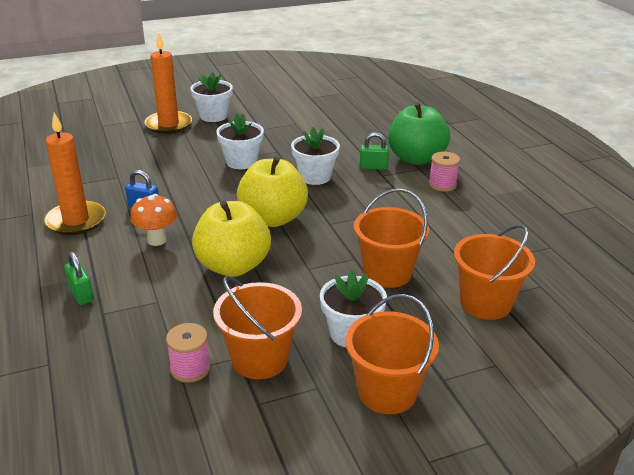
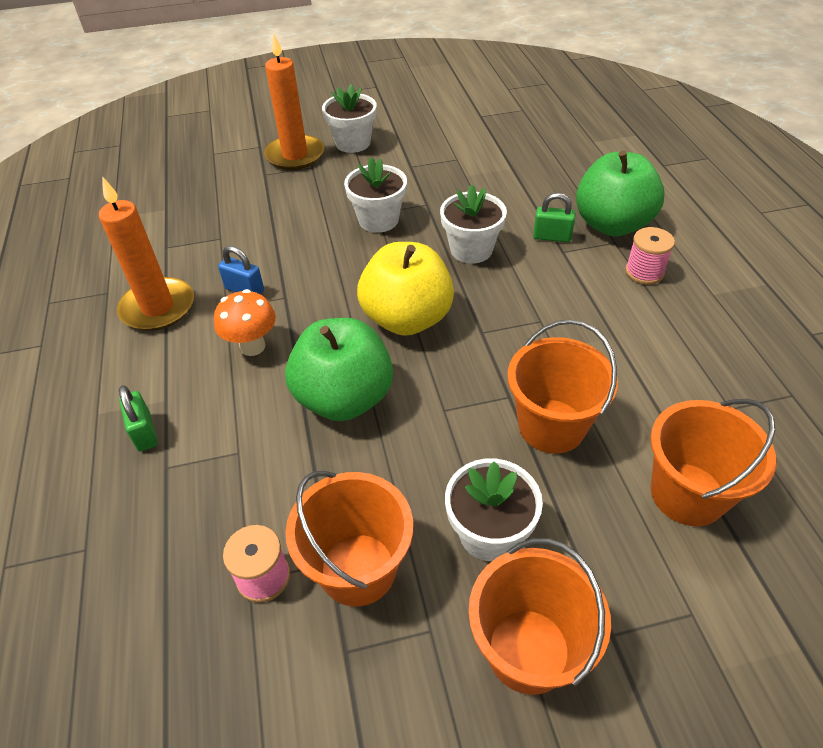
camera: 10 degrees right, 15 degrees up
yellow apple [192,201,271,277] -> green apple [285,318,393,421]

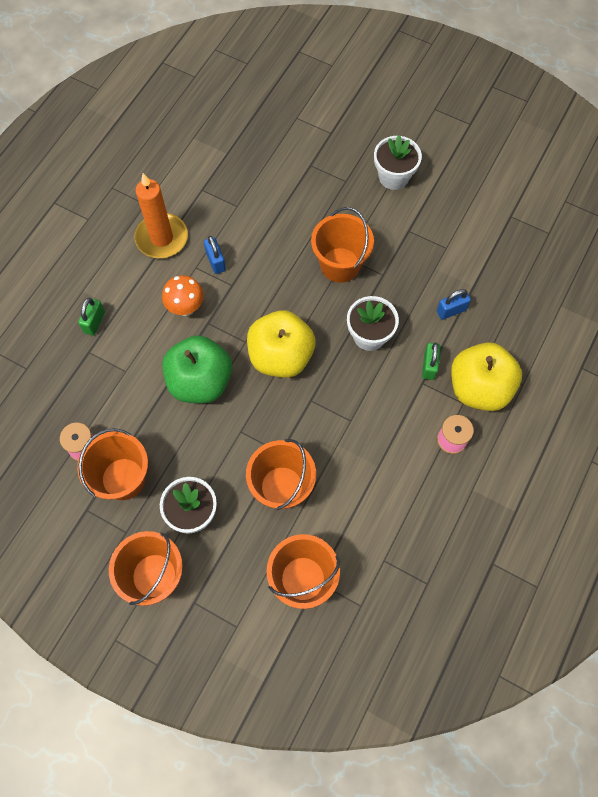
camera: 40 degrees right, 20 degrees up
orange candle [264,33,324,170] -> none
white flower pot [344,157,407,233] -> orange bucket [311,207,374,283]
green padlock [533,193,576,242] -> green padlock turned 45 degrees clockwise [422,342,441,380]
green apple [576,151,665,237] -> yellow apple [451,342,522,411]
none -> blue padlock [437,289,471,320]

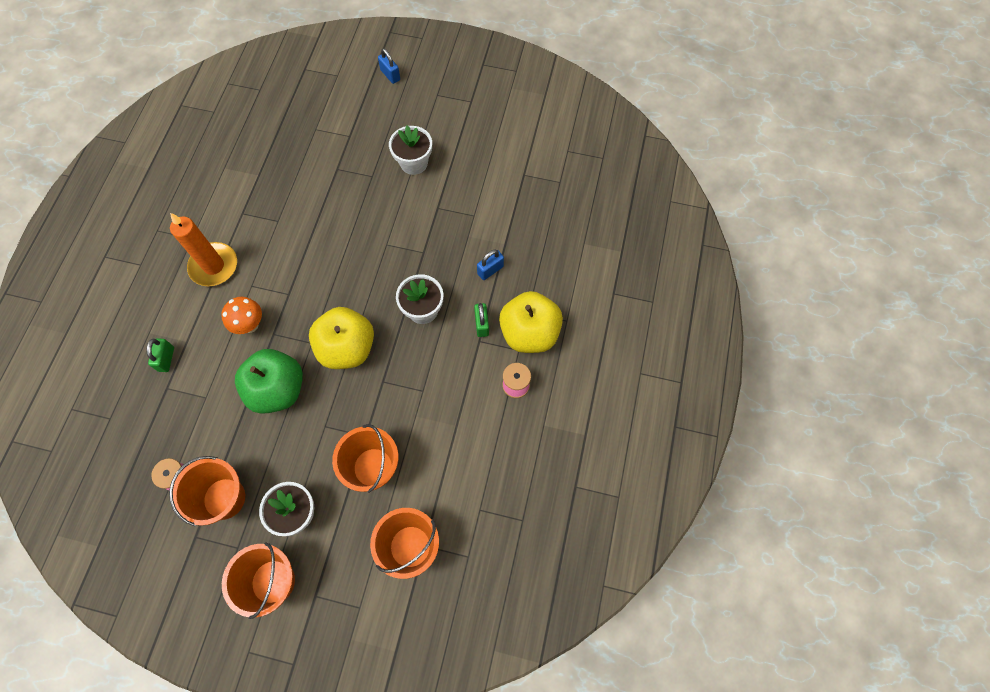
camera: 15 degrees left, 0 degrees up
blue padlock [204,236,226,274] -> blue padlock moved to [378,48,400,84]
orange bucket [311,207,374,283] -> none

